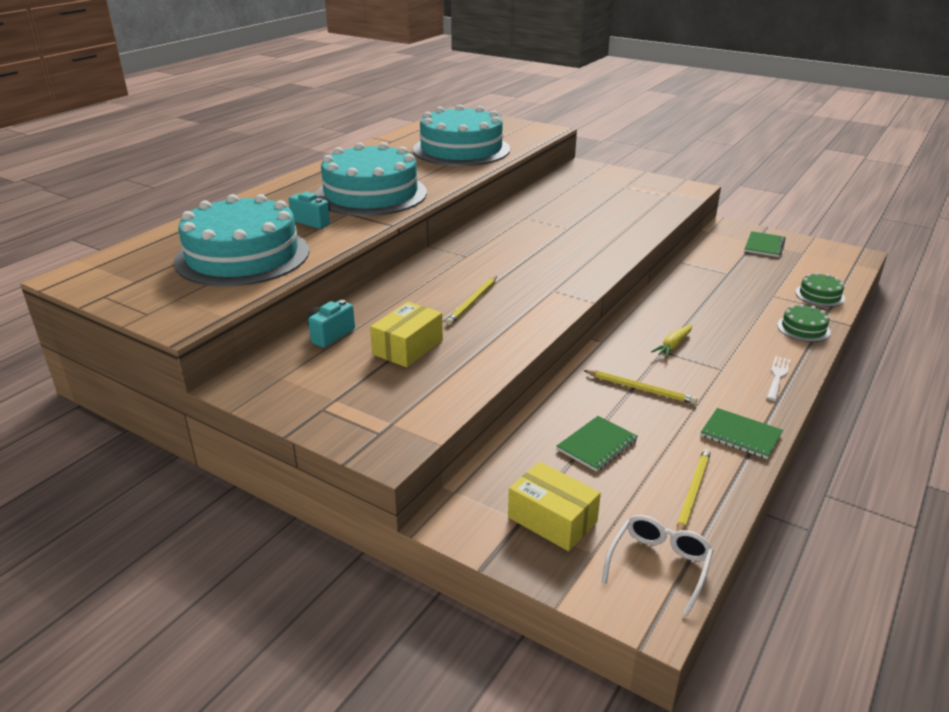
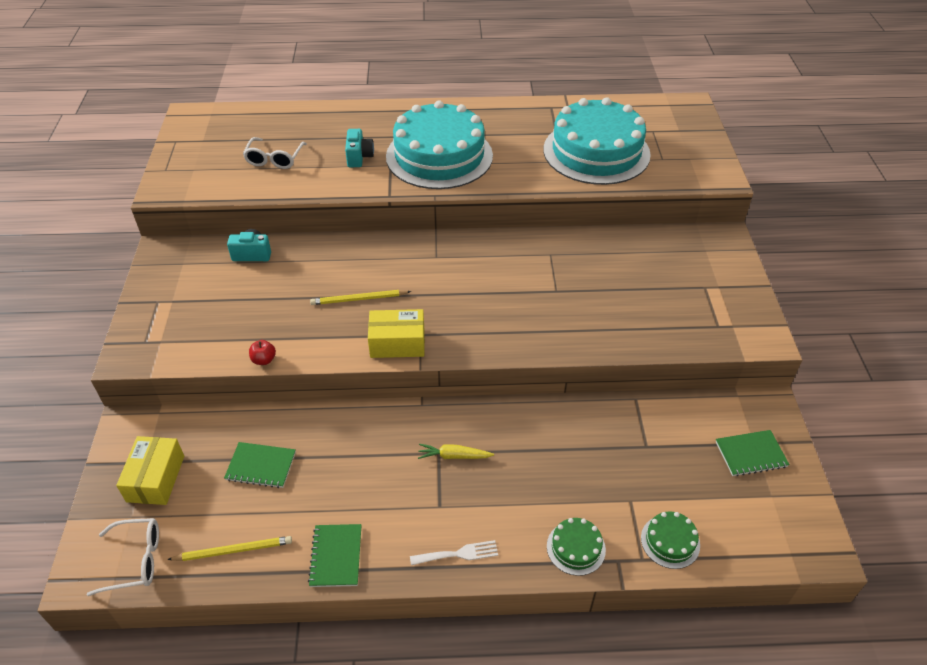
camera: 55 degrees right, 15 degrees up
turquoise cake [174,194,309,287] -> white glasses [243,137,307,169]
yellow box [370,302,443,367] -> yellow box moved to [368,309,425,358]
yellow pencil [583,370,697,404] -> none
none -> red apple [249,340,276,365]

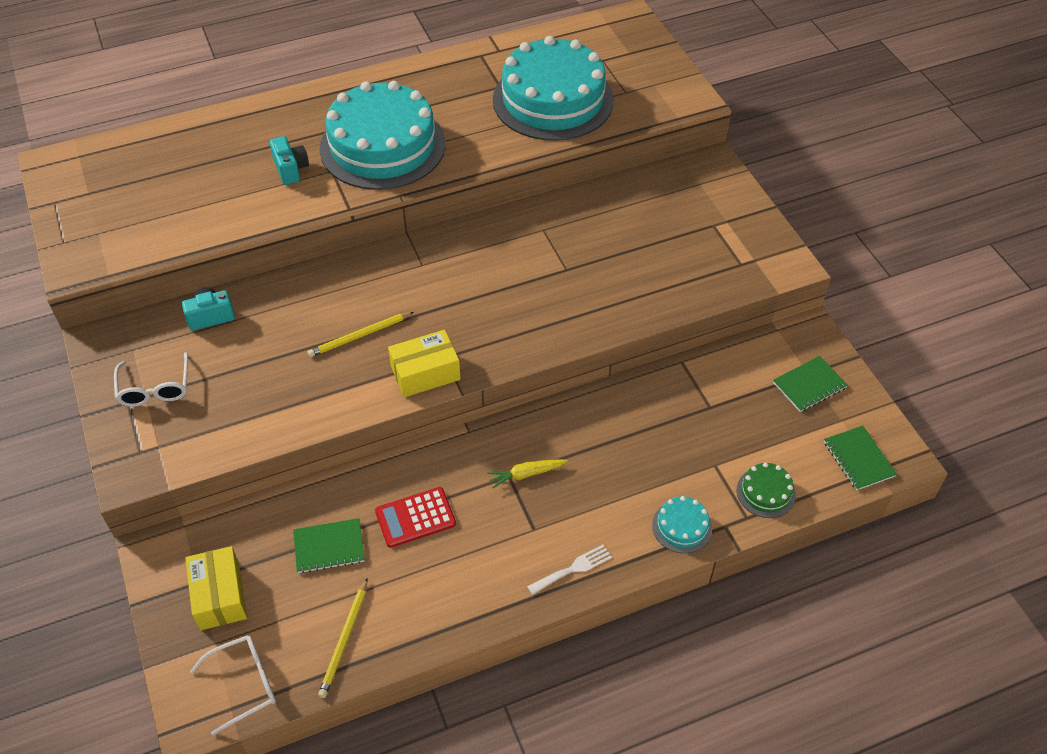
camera: 20 degrees left, 5 degrees up
yellow pencil [167,536,292,561] -> yellow pencil turned 135 degrees clockwise [318,578,368,698]
white glasses [243,137,307,169] -> white glasses moved to [114,352,188,407]
red apple [249,340,276,365] -> none
green notebook [308,524,362,587] -> green notebook moved to [824,426,897,490]
green cake [547,518,606,576] -> turquoise cake [652,496,712,553]
none -> red calculator [375,487,456,548]

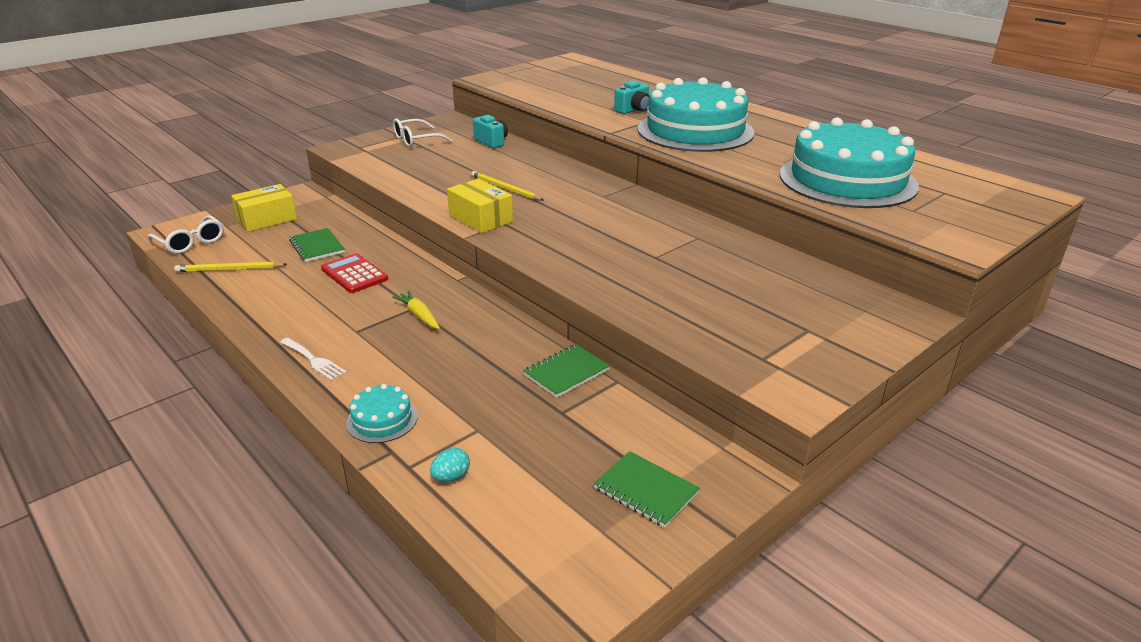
camera: 70 degrees right, 20 degrees down
green cake [737,462,796,518] -> turquoise egg [430,448,470,482]
green notebook [824,426,897,490] -> green notebook moved to [523,344,610,398]

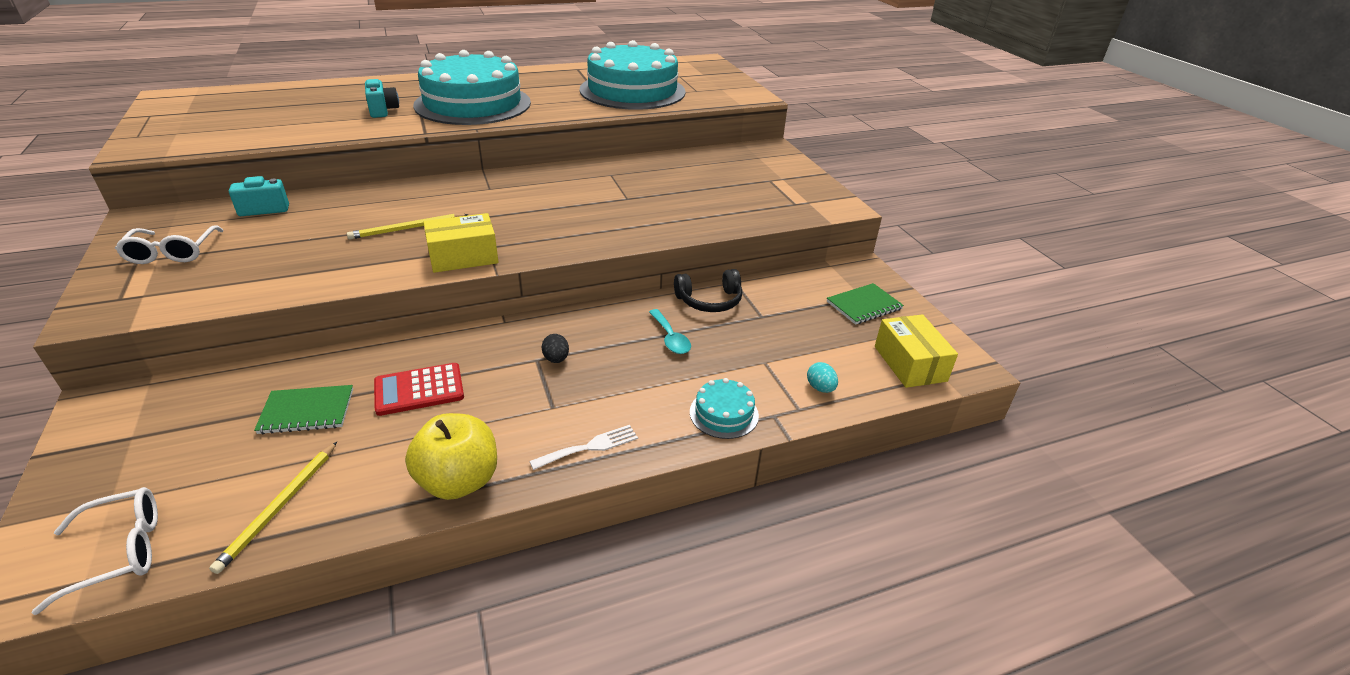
camera: 70 degrees left, 5 degrees up
yellow box [231,184,297,232] -> yellow box moved to [875,314,958,388]
yellow carrot [392,291,440,329] -> black egg [542,334,569,363]
green notebook [523,344,610,398] -> black headphones [674,269,742,312]
none -> yellow apple [405,413,497,500]
none -> turquoise spoon [649,309,691,354]

